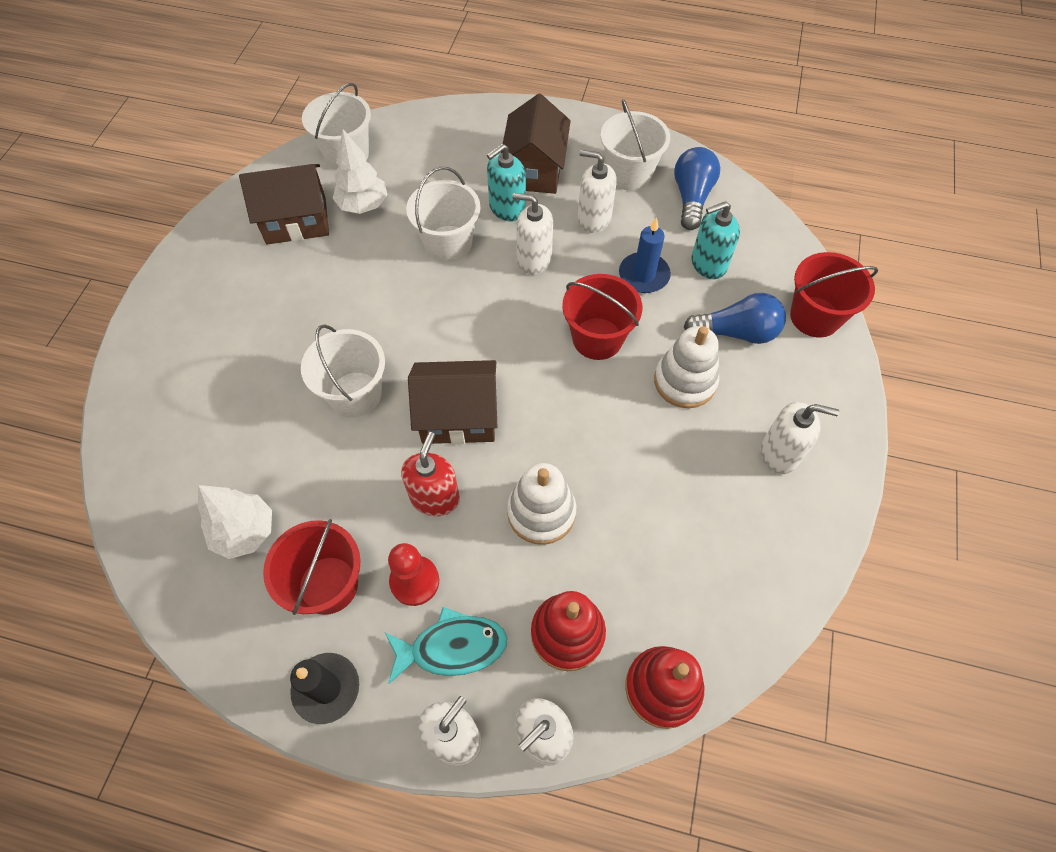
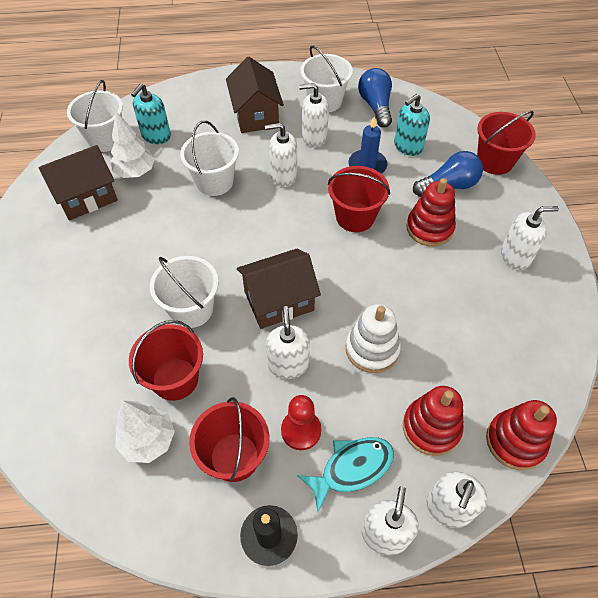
camera: 20 degrees left, 5 degrees down
red soap dispenser [401,432,460,516] -> white soap dispenser [266,306,310,379]
turquoise soap dispenser [487,144,526,221] -> turquoise soap dispenser moved to [131,84,171,144]
white stacking toy [654,326,719,408] -> red stacking toy [406,178,456,247]
none -> red bucket [129,320,203,401]

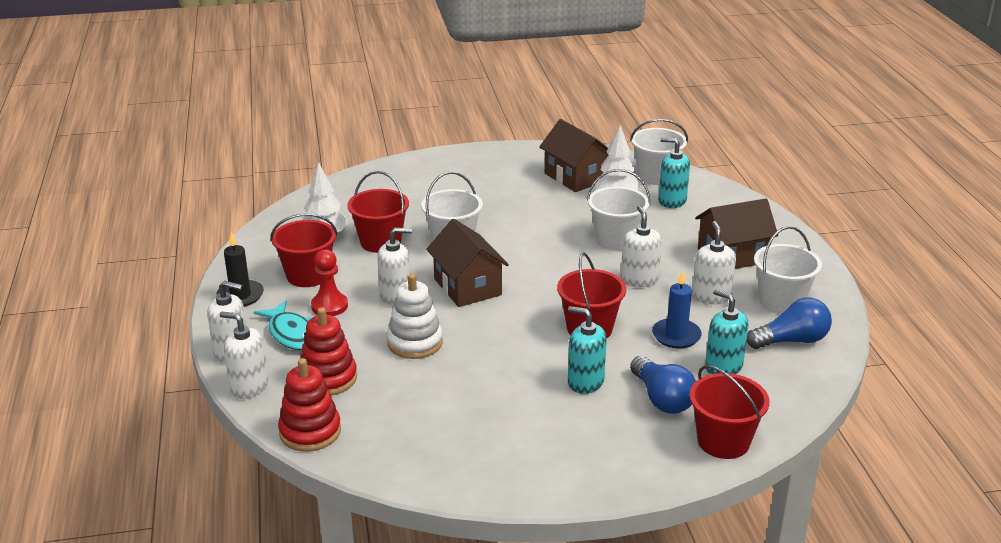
camera: 85 degrees right, 25 degrees down
red stacking toy [406,178,456,247] -> turquoise soap dispenser [568,306,607,394]
white soap dispenser [501,206,559,270] -> none

